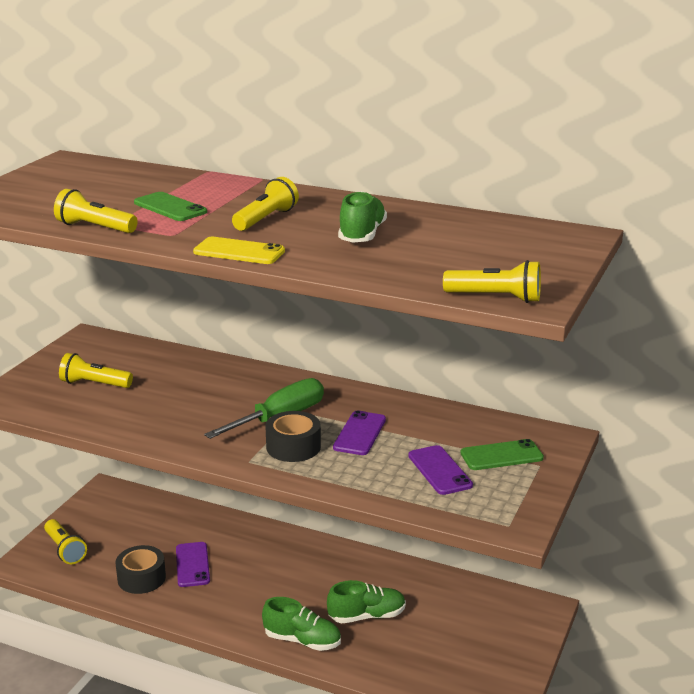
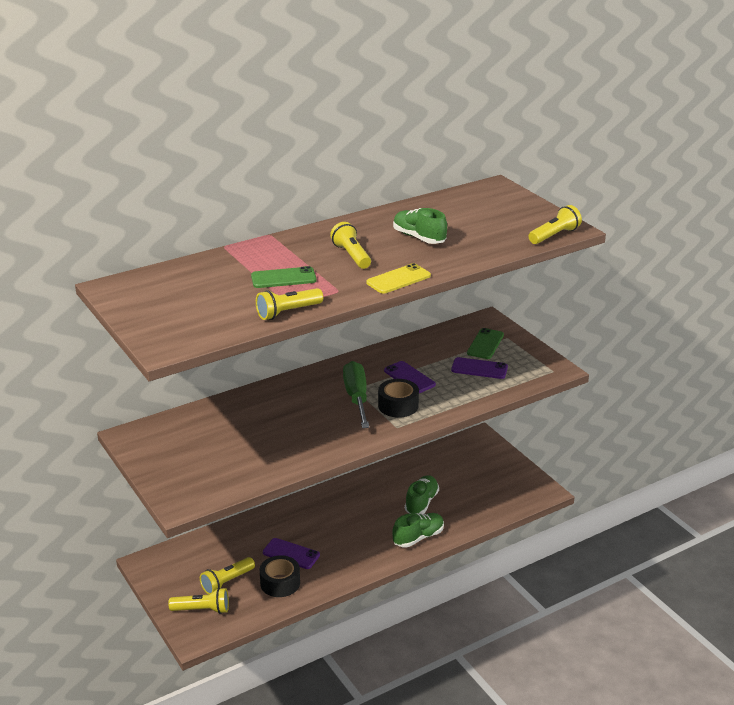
camera: 55 degrees left, 5 degrees up
yellow flashlight [59,353,133,388] -> yellow flashlight moved to [200,557,255,594]

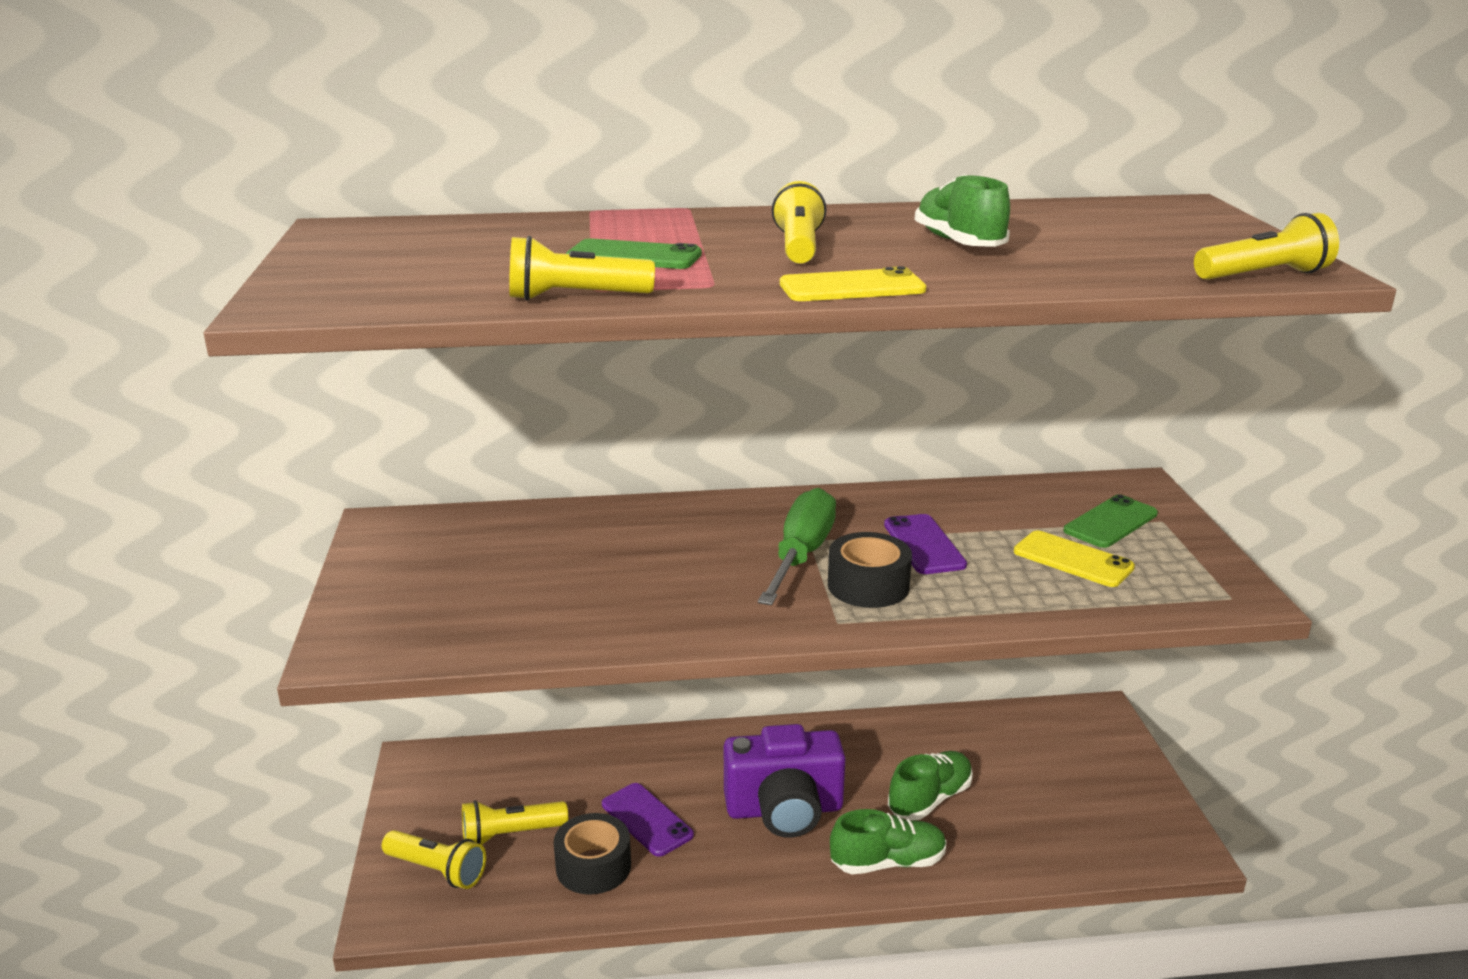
camera: 25 degrees right, 5 degrees down
purple phone [451,357,508,379] -> yellow phone [1014,531,1135,587]
none -> purple camera [724,724,846,838]

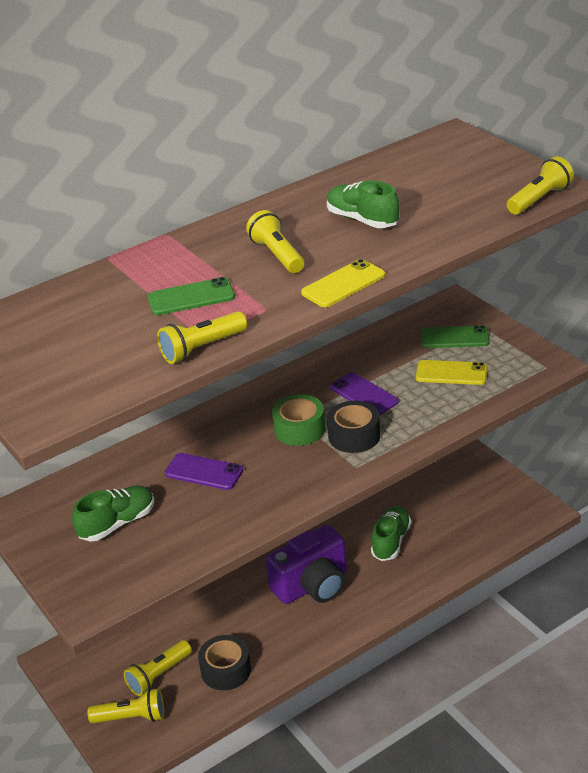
camera: 25 degrees left, 10 degrees up
purple phone [602,783,694,857] -> purple phone moved to [165,453,243,490]
green screwdriver [758,488,836,605] -> green tape [272,394,325,446]
green shoe [830,809,947,874] -> green shoe moved to [72,486,155,542]
green phone [1064,494,1158,548] -> green phone turned 75 degrees clockwise [421,325,489,348]

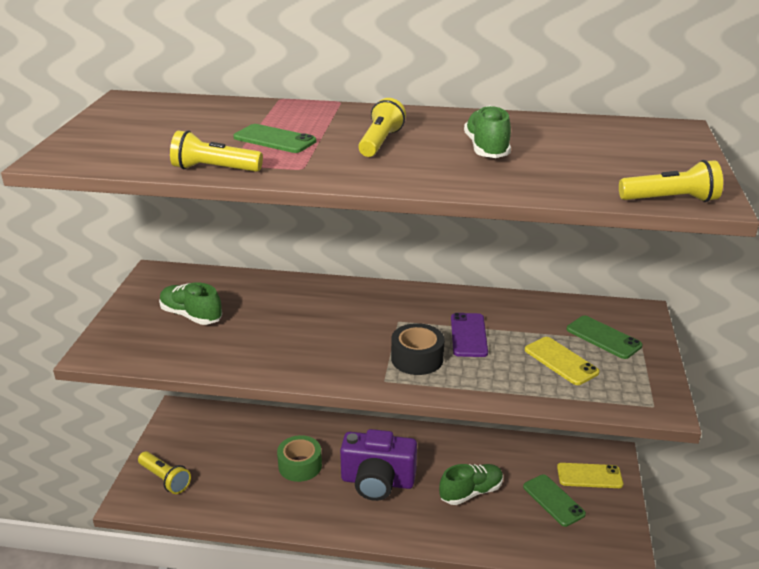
camera: 40 degrees right, 5 degrees down
green shoe [72,486,155,542] -> green shoe turned 150 degrees counterclockwise [159,282,222,325]
yellow flashlight [124,640,192,696] -> none
purple phone [165,453,243,490] -> none
black tape [198,635,251,690] -> none
green tape [272,394,325,446] -> green tape moved to [277,435,322,482]
yellow phone [301,259,385,307] -> yellow phone moved to [557,463,623,488]
none -> green phone [523,474,586,527]

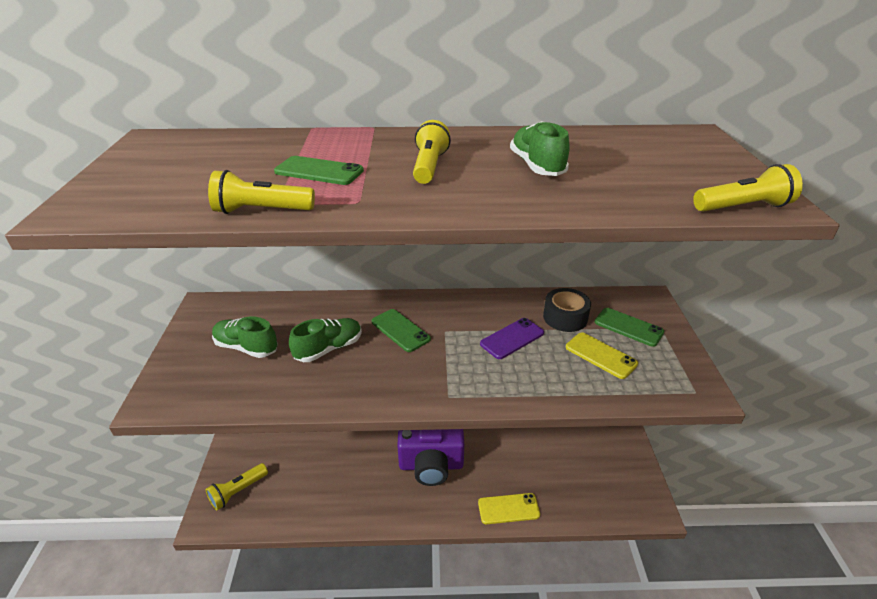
camera: 10 degrees left, 5 degrees up
yellow flashlight [138,451,191,494] -> yellow flashlight turned 105 degrees clockwise [206,463,268,511]
green tape [277,435,322,482] -> none
black tape [391,323,444,375] -> black tape moved to [543,288,591,332]
green shoe [439,464,503,505] -> green shoe moved to [289,318,362,362]
purple phone [451,313,488,357] -> purple phone turned 60 degrees clockwise [480,318,544,359]
green phone [523,474,586,527] -> green phone moved to [372,309,431,352]
yellow phone [557,463,623,488] -> yellow phone moved to [478,493,540,524]

